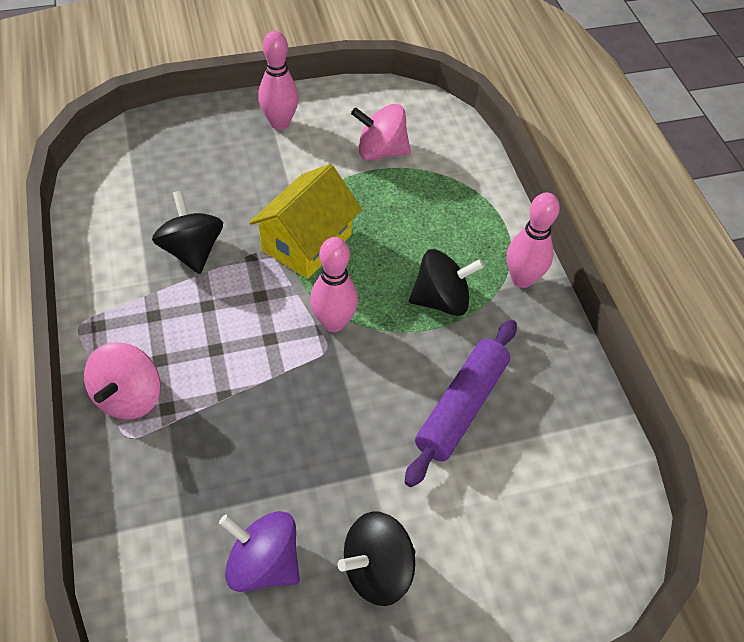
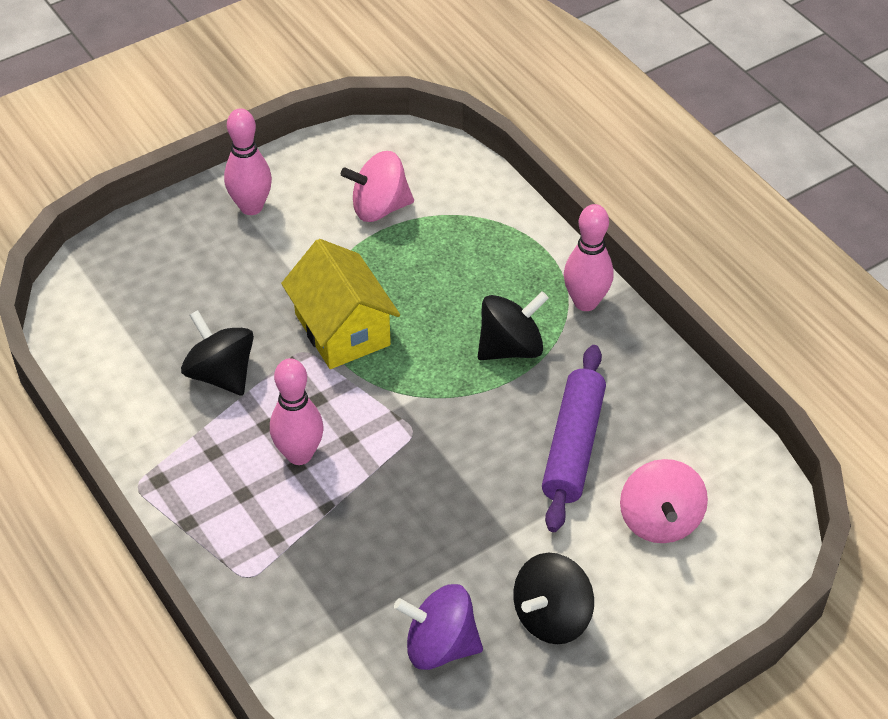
camera: 15 degrees left, 5 degrees down
pink spinning top [84,342,161,419] -> pink spinning top moved to [620,459,708,543]
yellow house [249,164,362,279] -> yellow house turned 45 degrees counterclockwise [281,239,400,369]
pink bowling pin [310,237,358,332] -> pink bowling pin moved to [270,358,324,465]

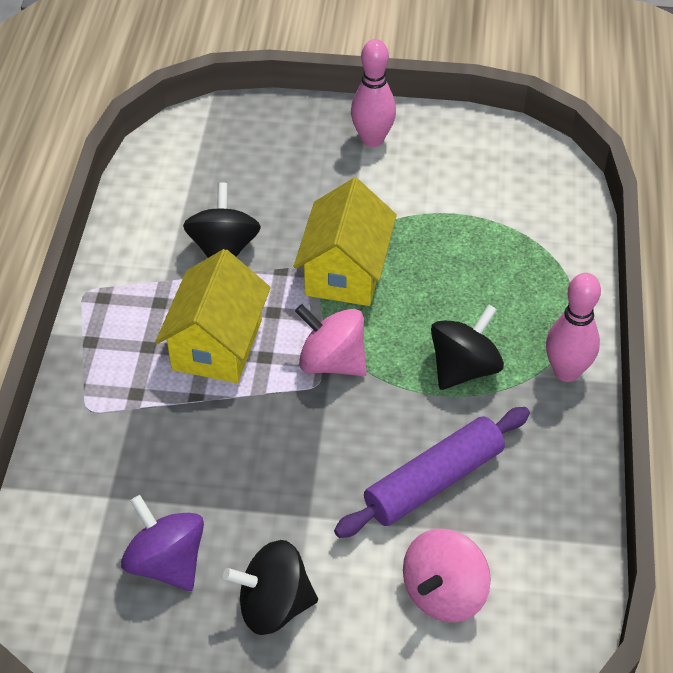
camera: 40 degrees right, 0 degrees up
pink bowling pin [270,358,324,465] -> yellow house [155,249,271,383]
pink spinning top [341,151,414,222] -> pink spinning top moved to [295,304,367,376]
black spinning top [478,291,549,360] -> black spinning top turned 60 degrees counterclockwise [431,304,504,390]

